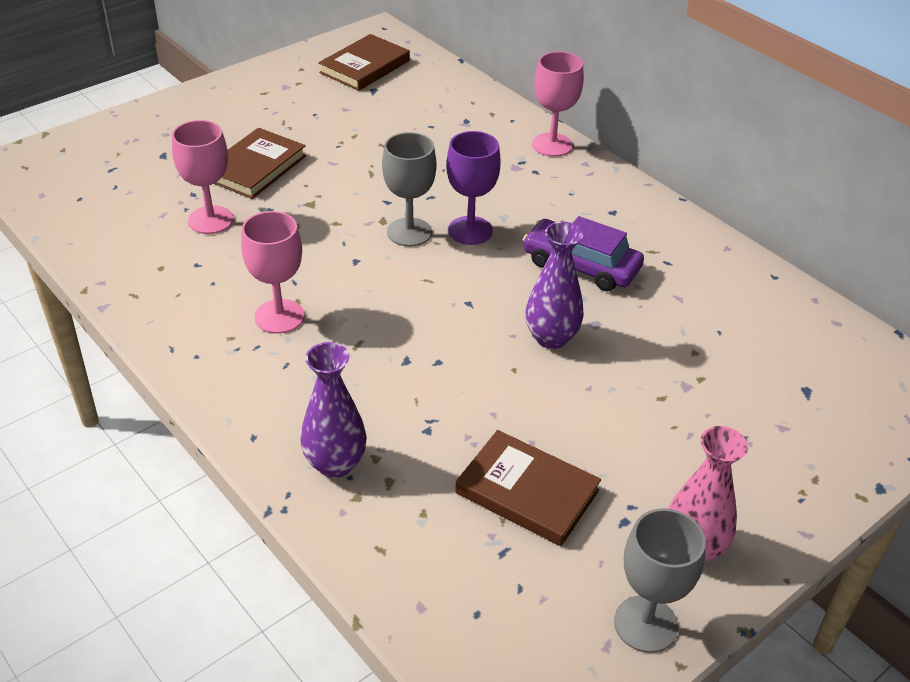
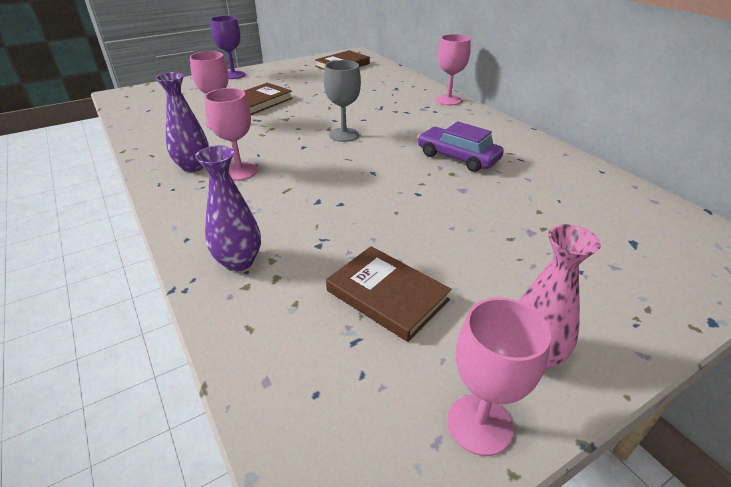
camera: 10 degrees right, 5 degrees down
purple goblet [446,131,501,245] -> purple goblet moved to [210,16,245,79]
purple vase [526,221,583,349] -> purple vase moved to [155,72,209,172]
grey goblet [614,508,706,653] -> pink goblet [447,297,551,456]

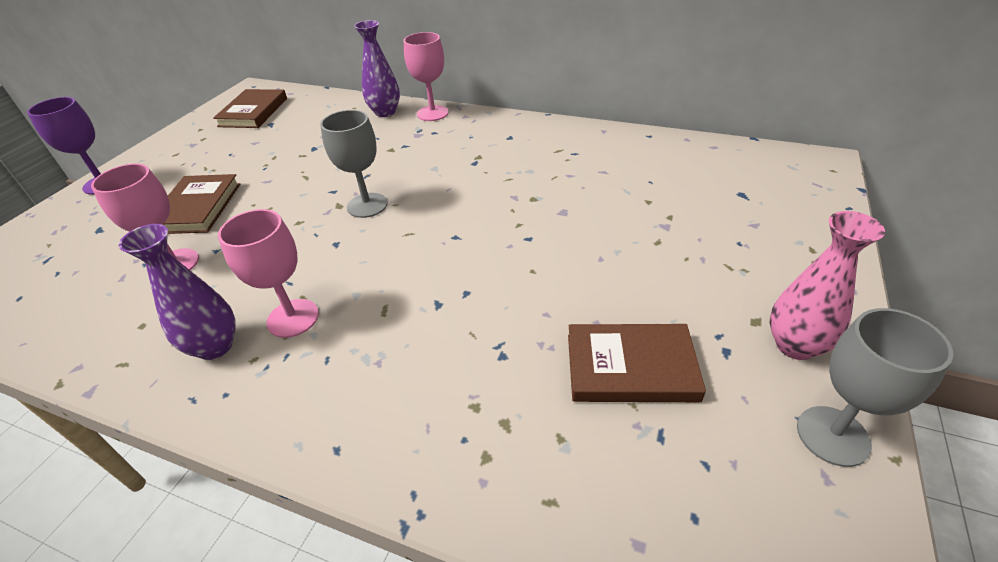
camera: 35 degrees left, 5 degrees up
purple vase [195,146,261,271] -> purple vase moved to [354,20,400,117]
purple car [417,122,504,172] -> none
pink goblet [447,297,551,456] -> grey goblet [797,308,953,467]

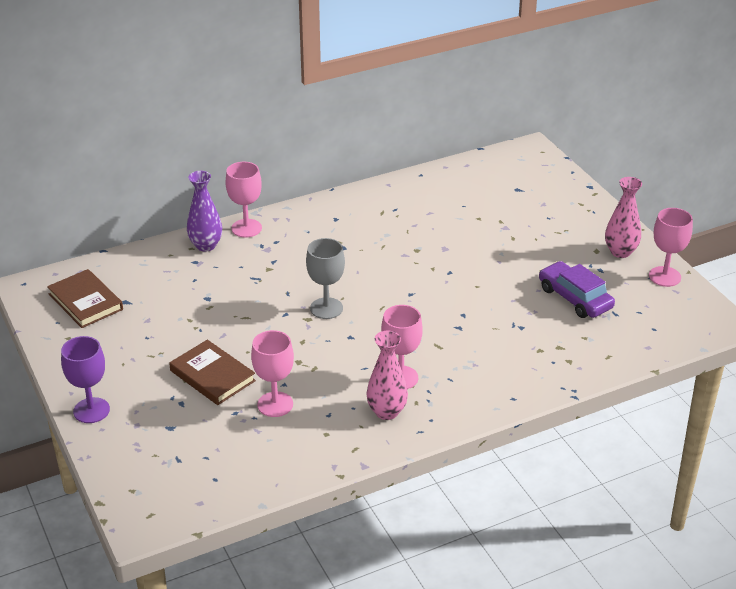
camera: 50 degrees left, 5 degrees down
purple vase [119,224,236,360] -> pink vase [366,330,408,420]
brown book [568,324,706,402] -> purple car [539,261,615,318]
grey goblet [797,308,953,467] -> pink goblet [649,208,693,287]

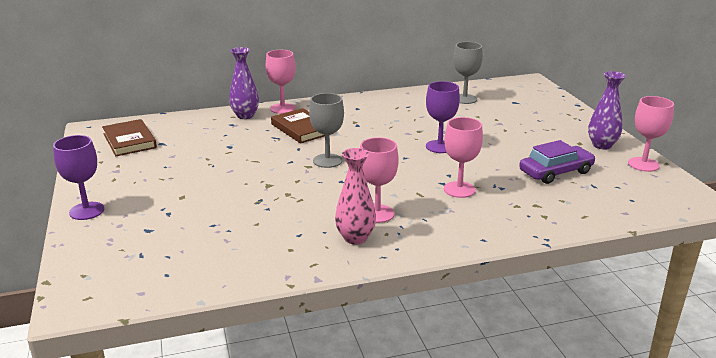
camera: 10 degrees right, 10 degrees down
brown book [169,340,256,405] -> brown book moved to [271,108,325,143]
pink goblet [251,330,294,417] -> pink goblet moved to [444,117,483,198]
purple car [539,261,615,318] -> purple car turned 90 degrees clockwise [519,140,596,184]
pink vase [605,177,642,258] -> purple vase [588,71,626,150]
none -> purple goblet [426,81,460,153]
none -> grey goblet [453,42,483,104]

